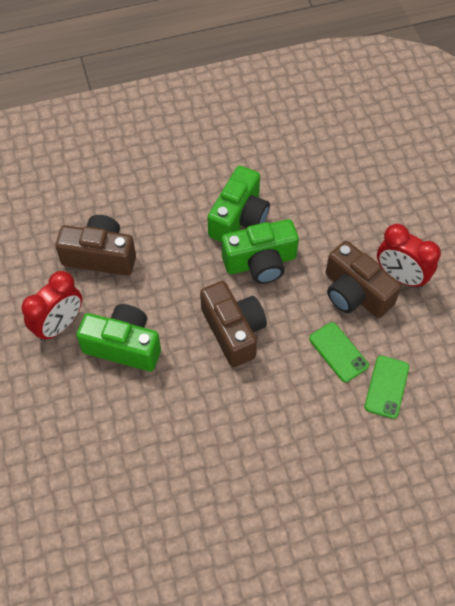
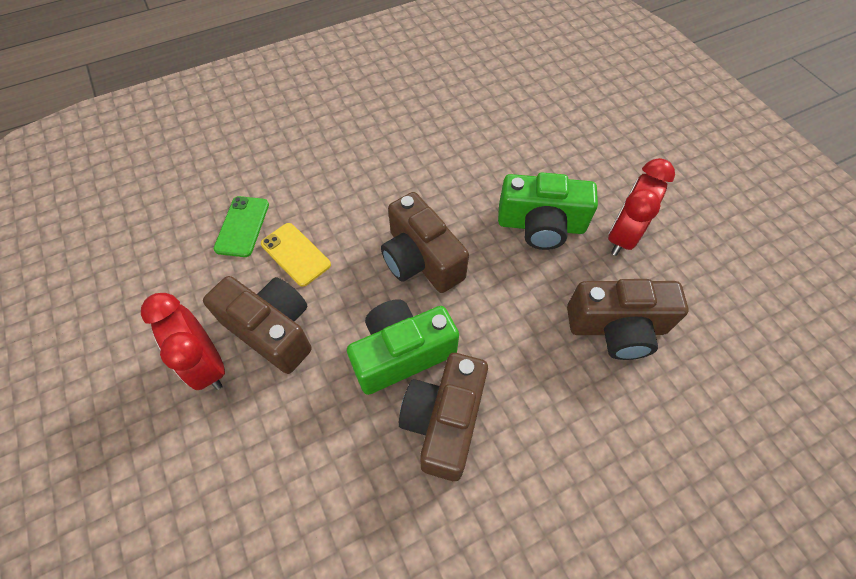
camera: 170 degrees right, 0 degrees up
green camera [208,165,270,242] -> brown camera [399,353,488,481]
green phone [309,322,369,382] -> yellow phone [261,223,331,287]
red clock [377,224,441,289] -> red clock turned 150 degrees counterclockwise [141,293,225,390]

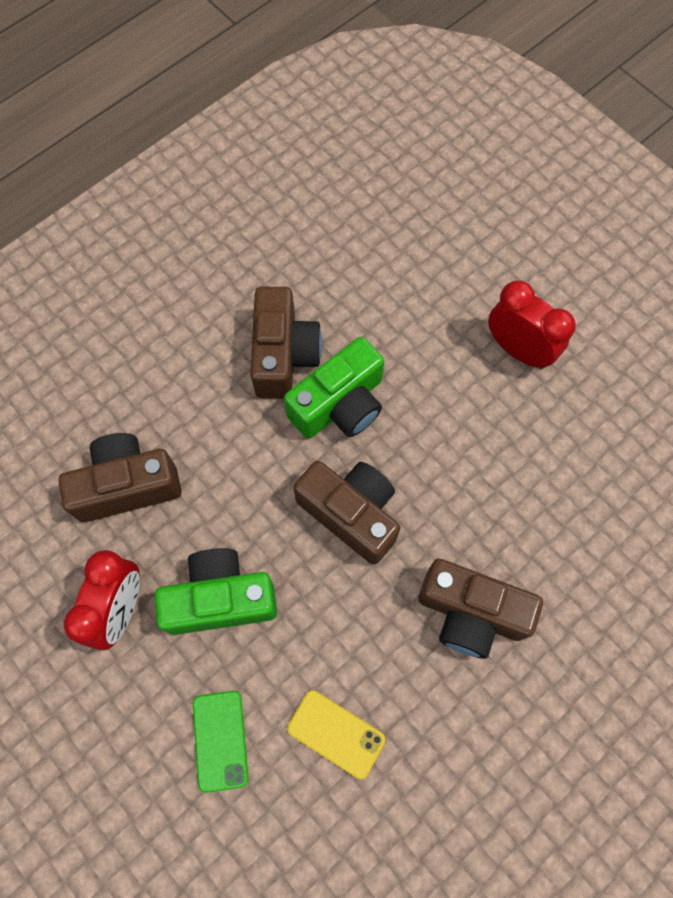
camera: 165 degrees right, 10 degrees up
brown camera [203,276,312,374] -> brown camera moved to [418,559,543,659]
green phone [214,196,269,257] -> green phone moved to [193,691,249,793]
yellow phone [261,223,331,287] -> yellow phone moved to [287,690,385,779]

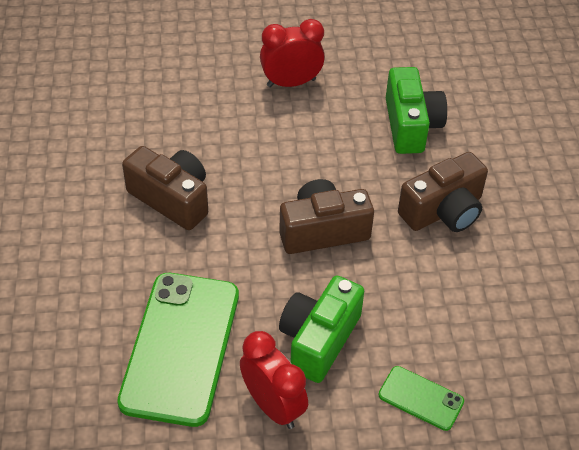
camera: 55 degrees left, 20 degrees down
brown camera [58,433,181,522] -> green phone [117,273,239,427]
green camera [284,337,384,439] -> green camera moved to [386,67,447,154]
yellow phone [287,690,385,779] -> none

